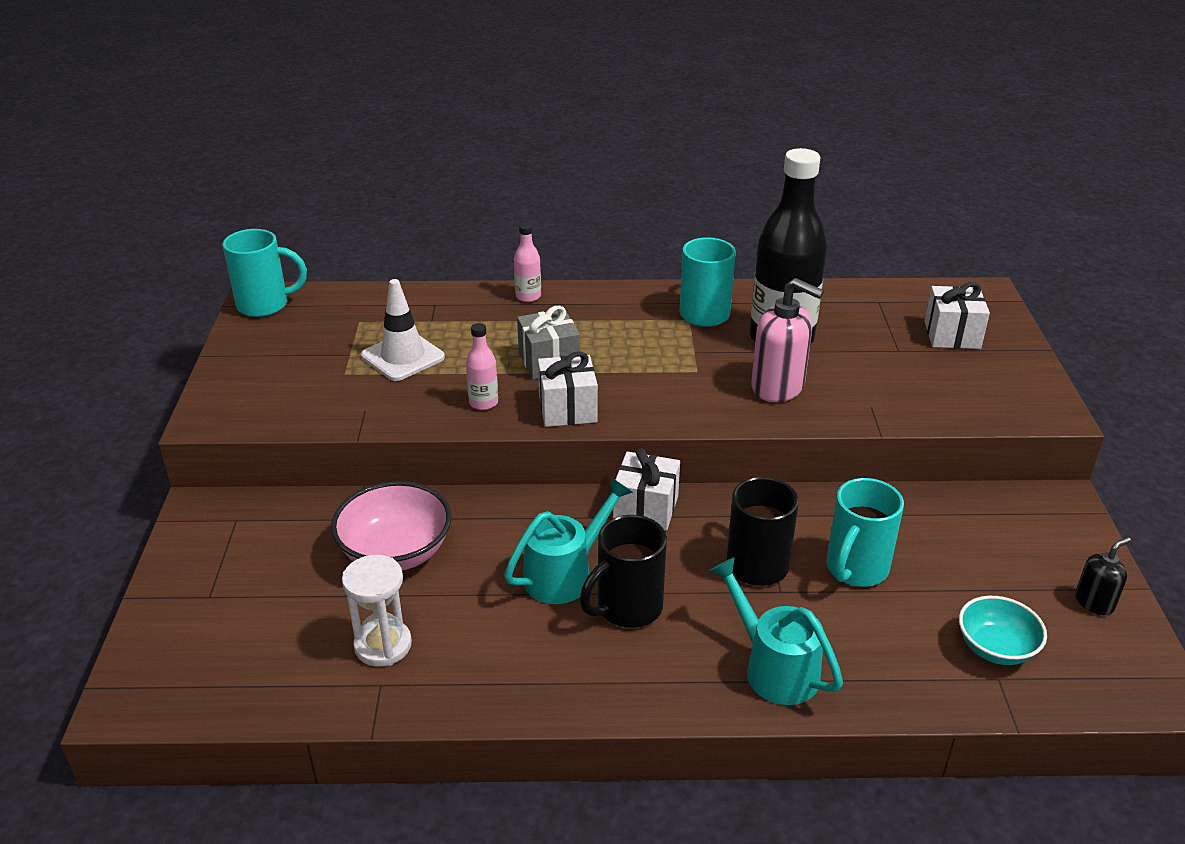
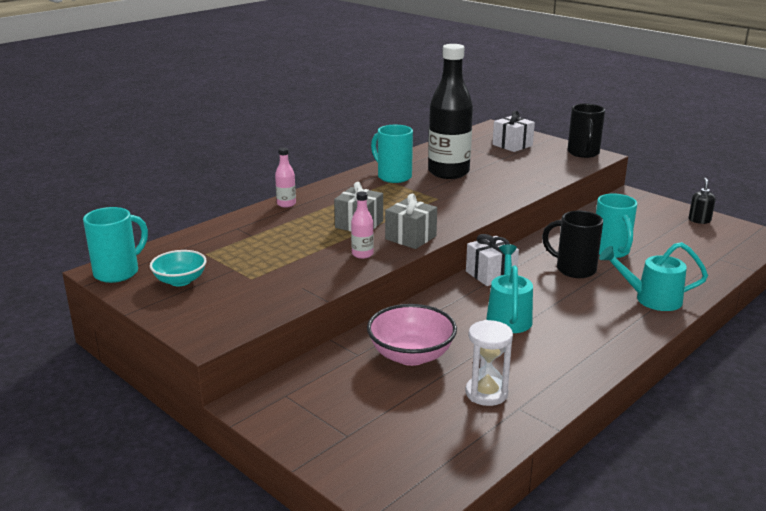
camera: 45 degrees left, 10 degrees down
white traffic cone [361,279,445,381] -> none
white gift [538,352,598,427] -> grey gift [385,194,437,249]
black mug [580,515,667,628] -> black mug moved to [568,104,605,158]
pink soap dispenser [751,278,824,402] -> none
turquoise bowl [959,596,1047,665] -> turquoise bowl moved to [150,250,207,286]

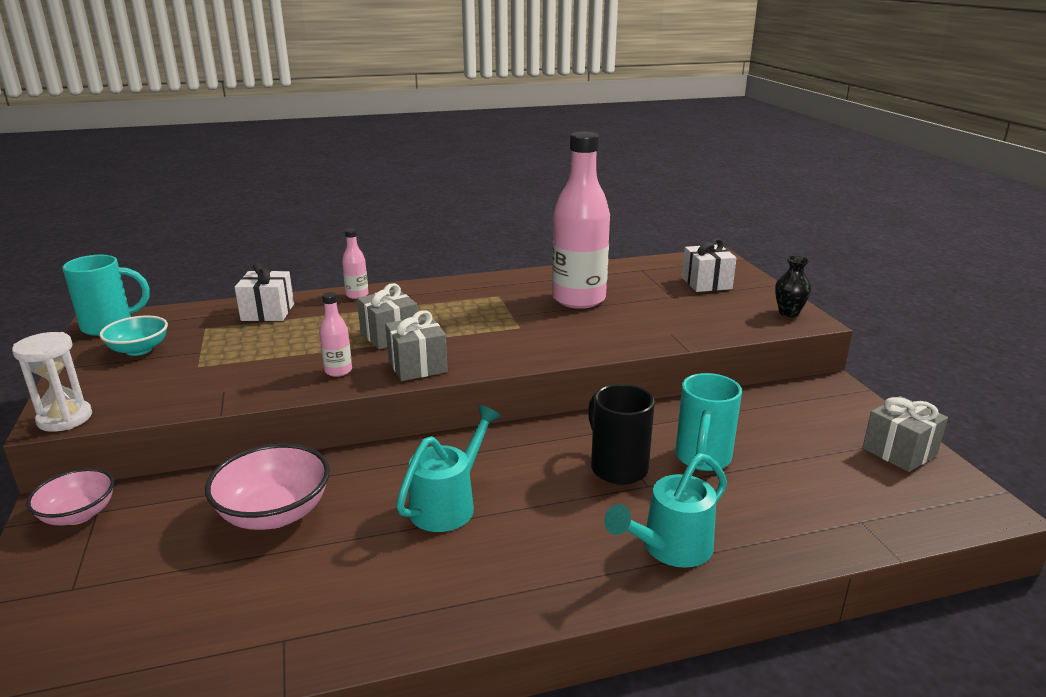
camera: 30 degrees right, 0 degrees up
turquoise mug [371,125,413,183] -> none
black bottle [428,44,473,179] -> pink bottle [552,131,610,309]
white hourglass [465,320,513,406] -> white hourglass moved to [12,332,92,432]
white gift [466,234,519,286] -> white gift moved to [235,263,294,321]
black mug [568,104,605,158] -> black vase [775,256,811,317]
turquoise watering can [599,242,708,311] -> turquoise watering can turned 75 degrees counterclockwise [604,453,727,568]
black soap dispenser [689,178,715,224] -> grey gift [862,396,948,472]
none -> pink bowl [26,468,114,525]

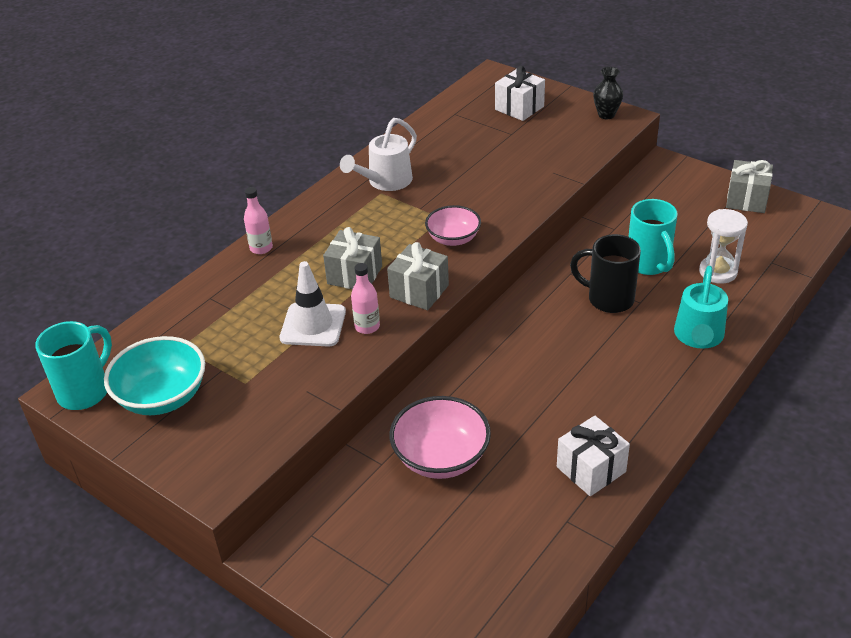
camera: 35 degrees left, 15 degrees up
white hourglass [12,332,92,432] -> white hourglass moved to [699,209,748,284]
pink bowl [26,468,114,525] -> pink bowl moved to [425,205,481,246]
turquoise bowl [99,315,168,356] -> turquoise bowl [104,336,205,415], size x1.52
white gift [235,263,294,321] -> white gift moved to [557,416,630,496]
turquoise watering can [396,405,501,532] -> none
pink bottle [552,131,610,309] -> none
none -> white traffic cone [280,261,346,347]
none -> white watering can [340,118,417,191]

